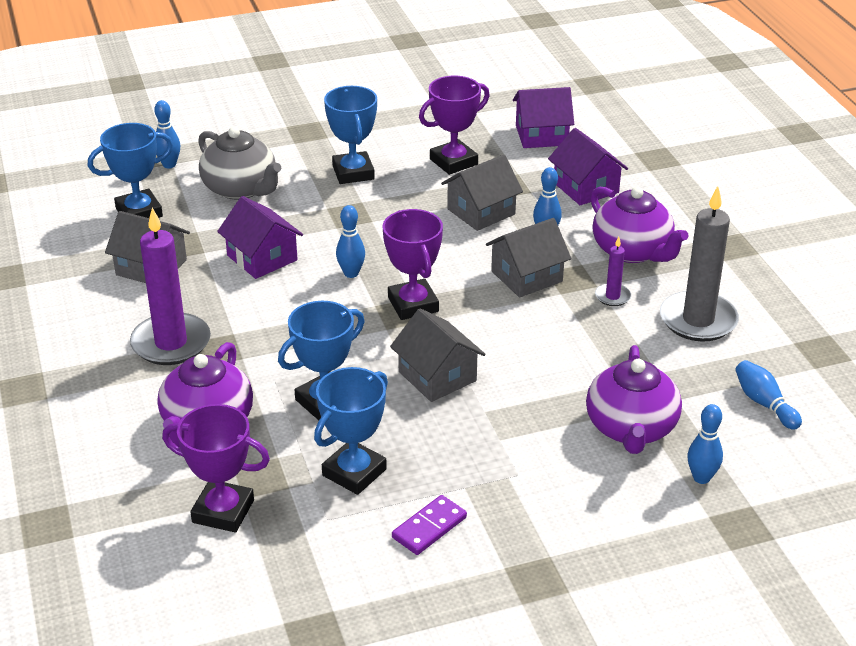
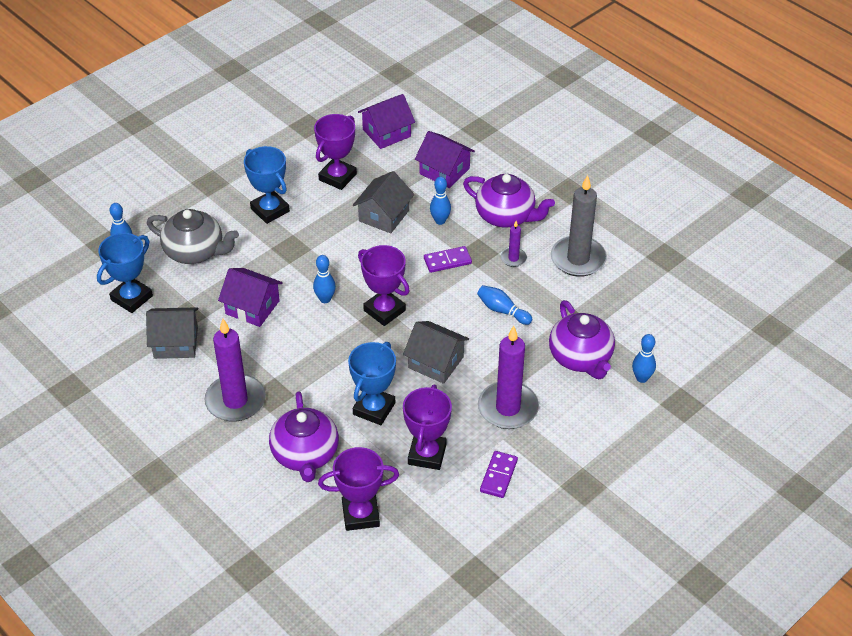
camera: 25 degrees left, 10 degrees up
blue trophy [314,367,388,495] -> purple trophy [403,385,452,470]
grey house [486,218,571,297] -> purple domino [424,246,472,273]
blue bowling pin [735,360,802,430] -> blue bowling pin moved to [477,285,532,325]
none -> purple candle [478,326,539,429]

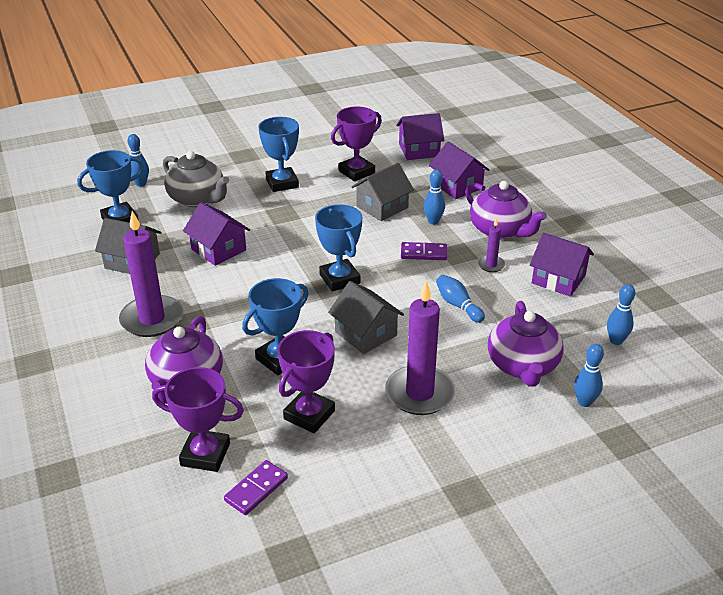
camera: 20 degrees right, 10 degrees down
blue bowling pin [313,255,336,303] -> blue bowling pin moved to [607,284,635,345]
purple trophy [358,245,410,326] -> blue trophy [315,204,362,291]
purple domino [480,451,518,498] -> purple domino moved to [224,460,288,515]
grey candle [551,175,607,277] -> purple house [530,233,594,297]

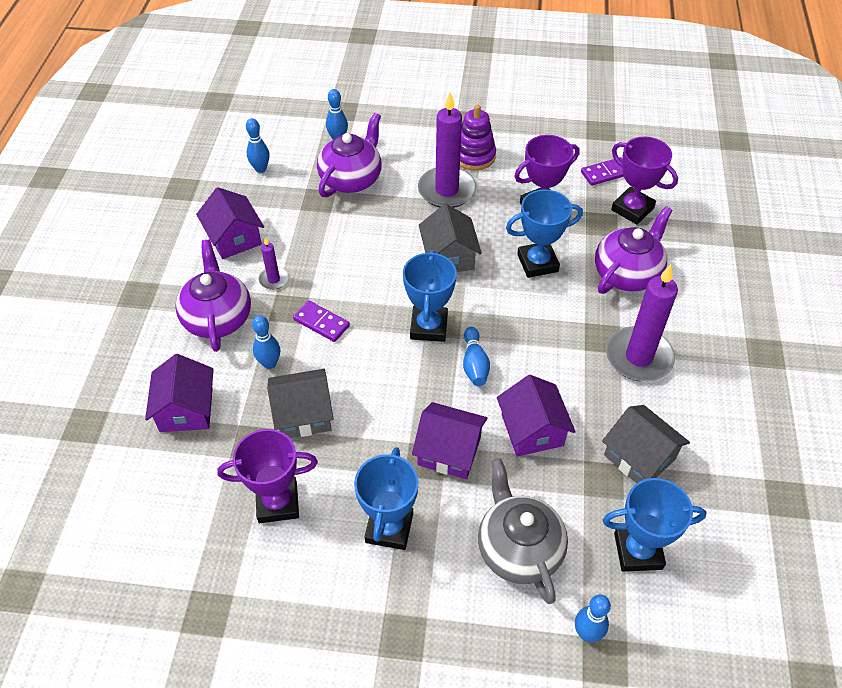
camera: 150 degrees left, 15 degrees up
purple house [396,113,444,160] -> purple house moved to [412,402,488,479]
blue bowling pin [436,275,485,323] -> blue bowling pin moved to [463,327,490,386]
none -> purple stacking toy [460,105,496,170]

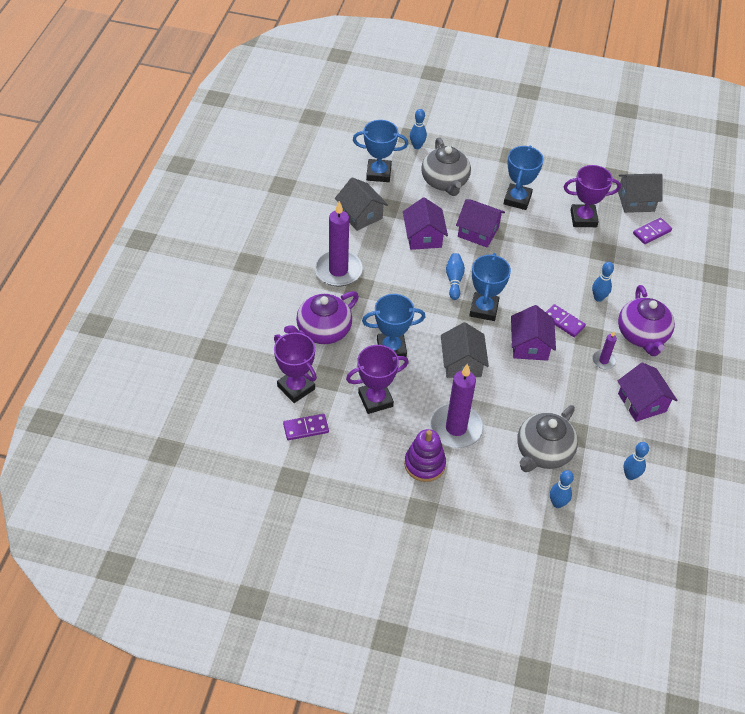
camera: 175 degrees left, 0 degrees up
purple house [145,354,214,432] -> purple house moved to [511,305,556,361]
grey house [267,369,333,438] -> grey house moved to [618,174,663,213]
purple teapot [317,113,382,197] -> grey teapot [517,405,578,472]
none -> purple domino [633,218,672,244]

